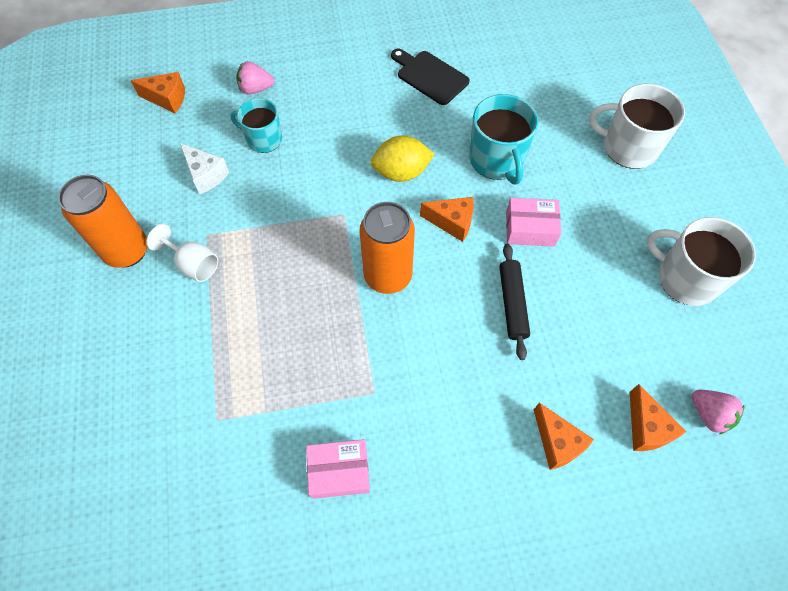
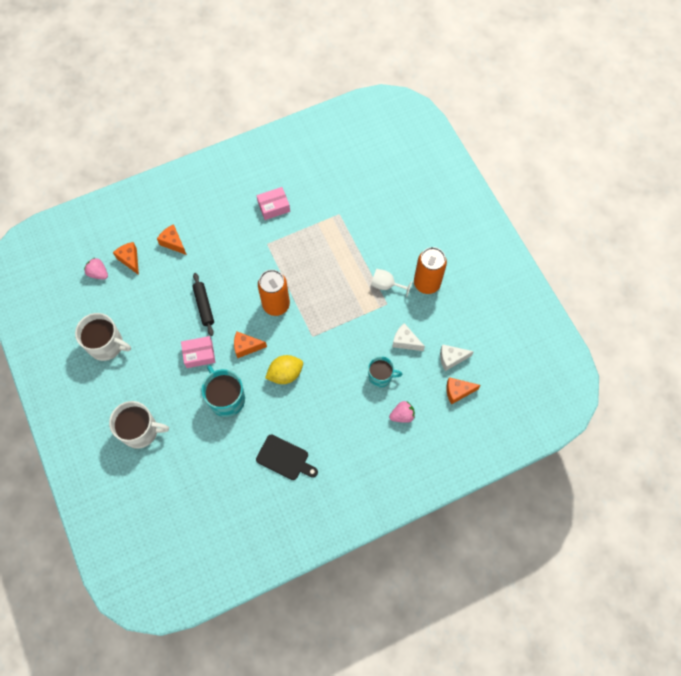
camera: 165 degrees right, 5 degrees up
none -> white cheese [440,344,474,371]

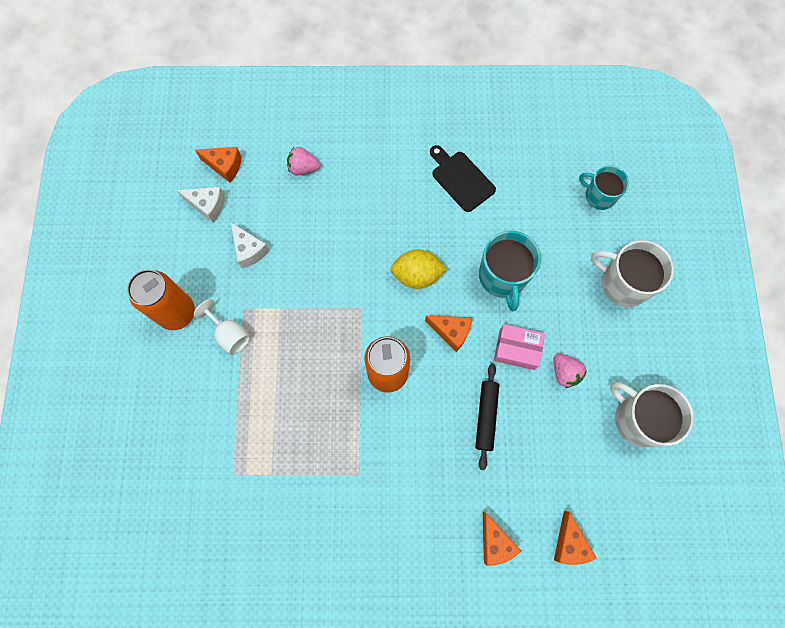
camera: 155 degrees left, 5 degrees up
pink strawberry [84,258,108,279] -> pink strawberry moved to [554,353,587,388]
pink box [256,187,290,220] -> none
turquoise mug [368,356,403,387] -> turquoise mug moved to [579,166,629,210]

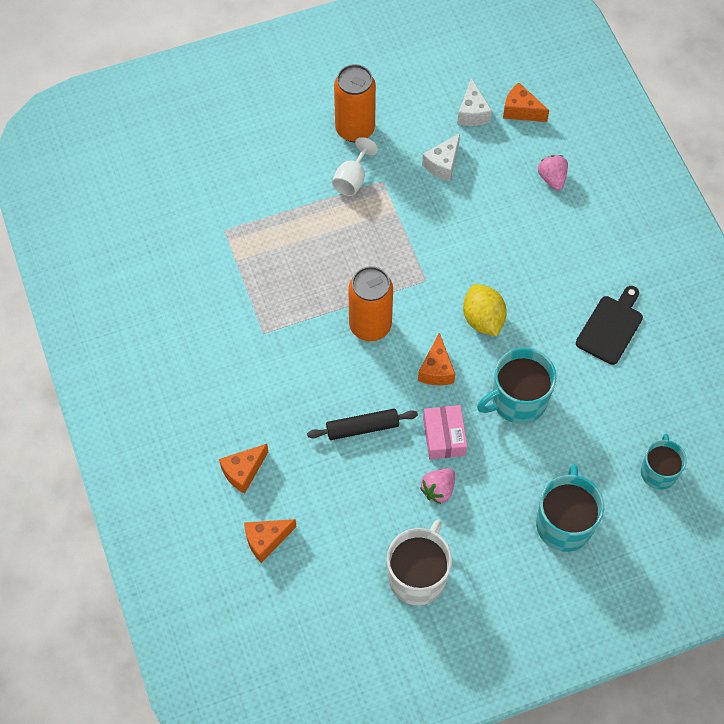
camera: 70 degrees right, 10 degrees down
orange cheese [195,147,241,183] -> orange cheese turned 120 degrees clockwise [503,83,549,122]
white mug [591,240,674,307] -> turquoise mug [536,464,604,552]

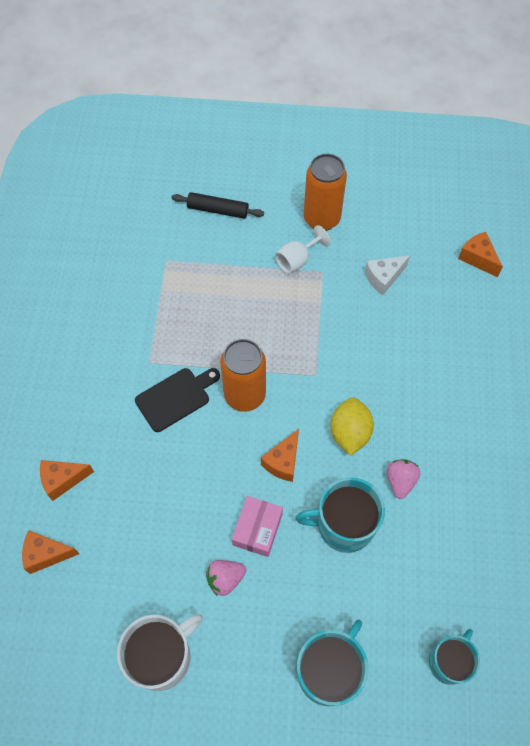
camera: 25 degrees right, 0 degrees up
black rolling pin [307,409,418,440] -> black rolling pin moved to [172,192,264,219]
white cheese [457,78,492,126] -> none
pink strawberry [538,155,568,191] -> pink strawberry moved to [387,459,421,499]
black cutting board [576,286,643,365] -> black cutting board moved to [135,368,220,432]

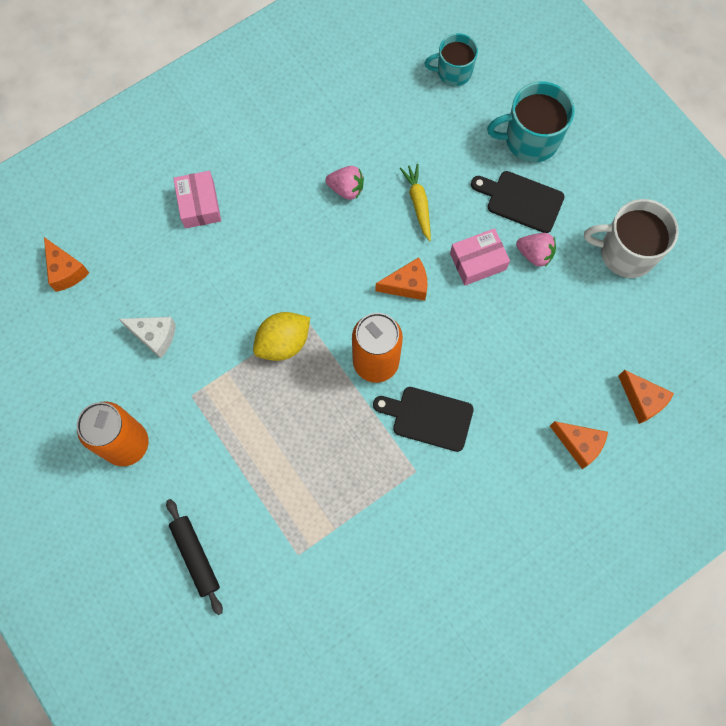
camera: 130 degrees left, 10 degrees up
white goblet [275,225,331,274] -> none
turquoise mug [296,477,385,553] -> yellow carrot [400,164,431,241]
yellow lemon [331,397,374,455] -> yellow lemon moved to [253,312,310,361]
pink strawberry [387,459,421,499] -> pink strawberry turned 135 degrees counterclockwise [326,166,364,200]
orange cheese [458,232,503,277] -> orange cheese turned 45 degrees counterclockwise [44,237,89,292]
none -> pink box [173,171,221,229]
none -> black cutting board [471,171,565,233]

